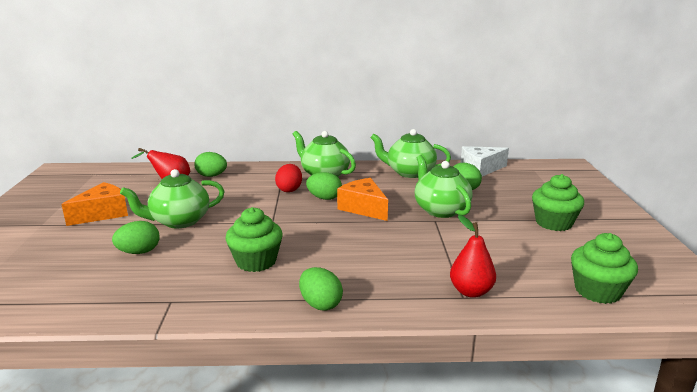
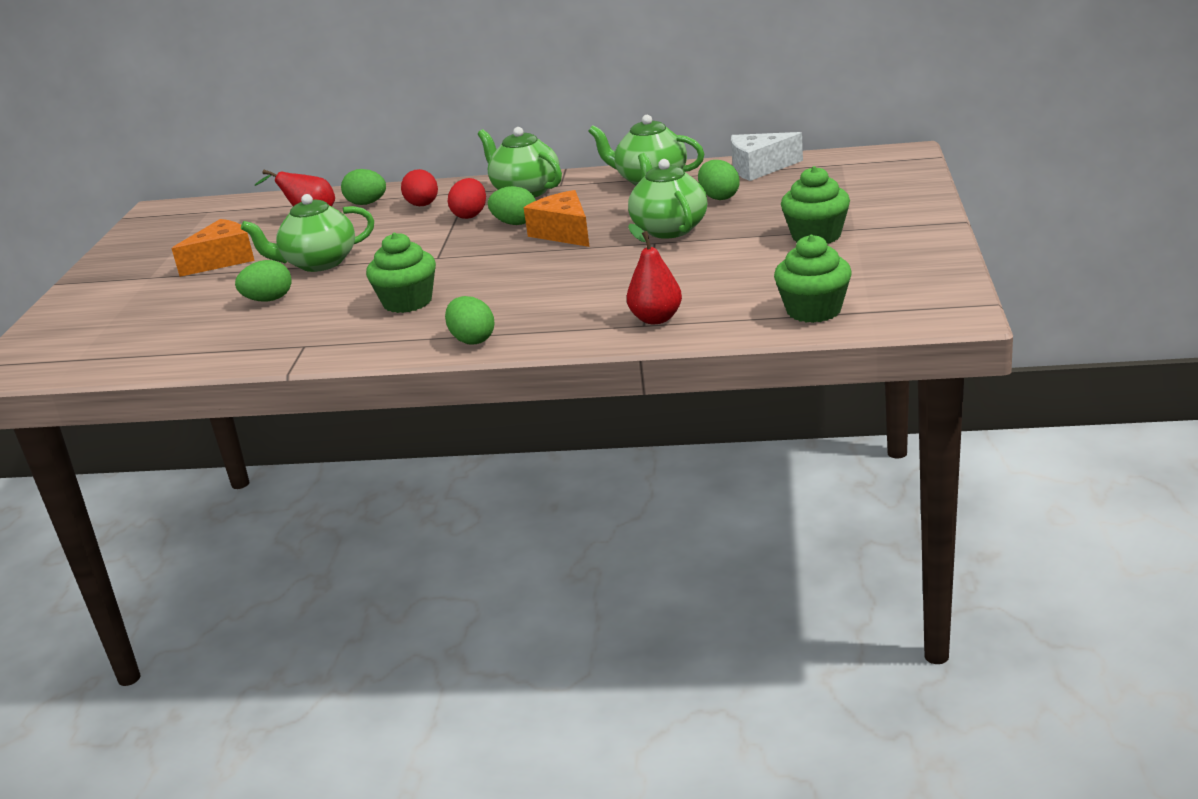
camera: 10 degrees right, 5 degrees up
none -> red egg [401,169,438,206]

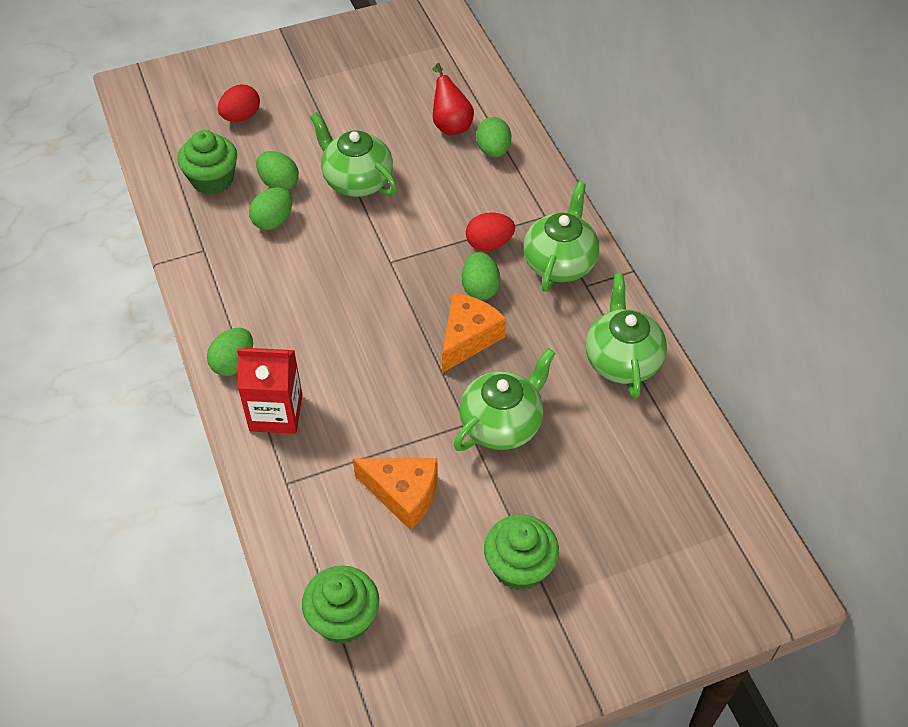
camera: 60 degrees right, 25 degrees up
orange cheese [171,219,255,277] -> orange cheese moved to [353,458,438,530]
green cupcake [366,233,436,313] -> green cupcake moved to [178,130,237,195]
red egg [401,169,438,206] -> red egg moved to [218,84,260,122]
red pear [627,224,682,324] -> none
green egg [698,160,740,200] -> green egg moved to [249,187,292,230]
white cheese [731,132,803,181] -> none
none -> red carton [237,348,303,434]

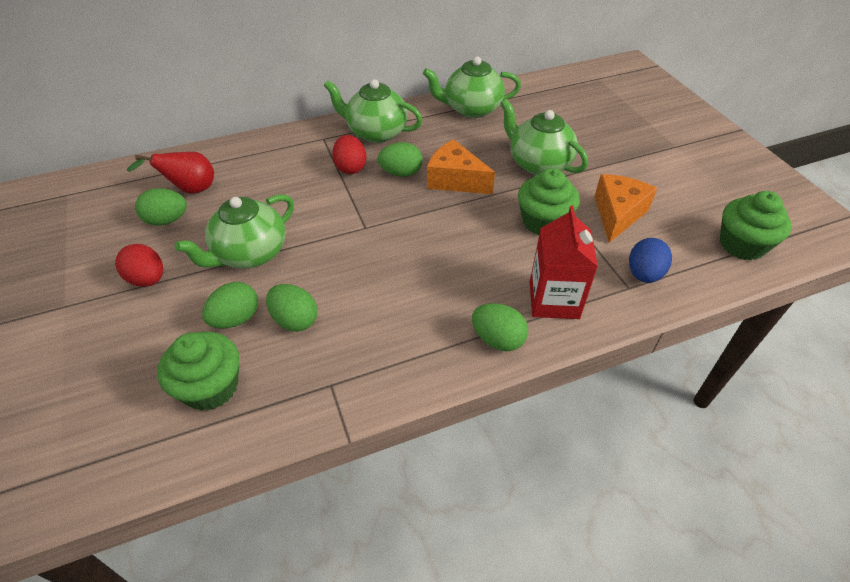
camera: 90 degrees left, 5 degrees down
red egg [218,84,260,122] -> red egg moved to [115,244,163,287]
green egg [476,117,511,158] -> green egg moved to [135,188,187,226]
green cupcake [484,515,559,591] -> green cupcake moved to [518,168,580,235]
none -> blue egg [629,238,672,283]

